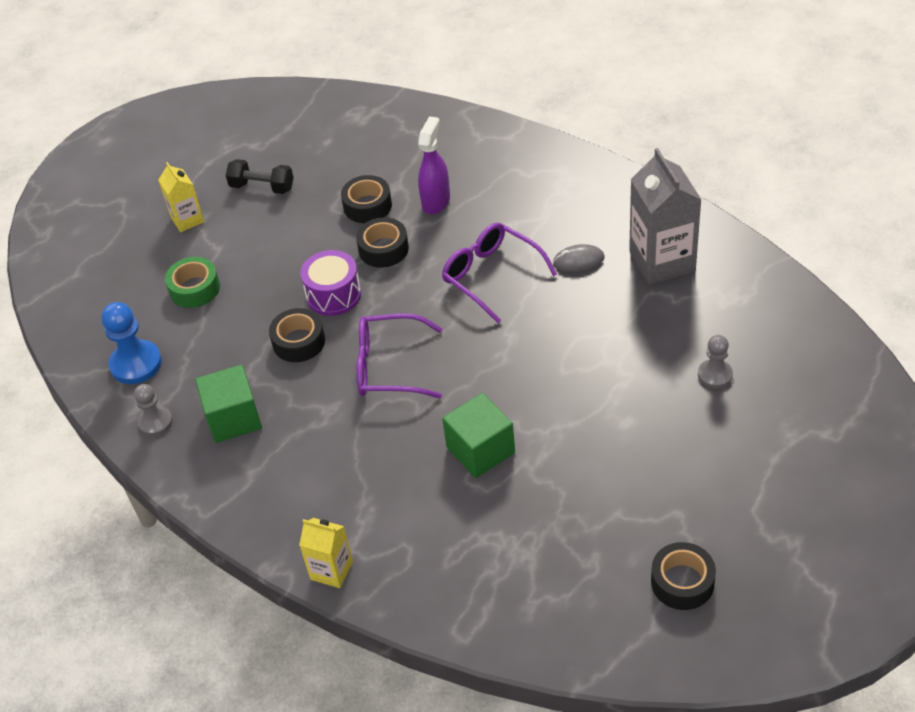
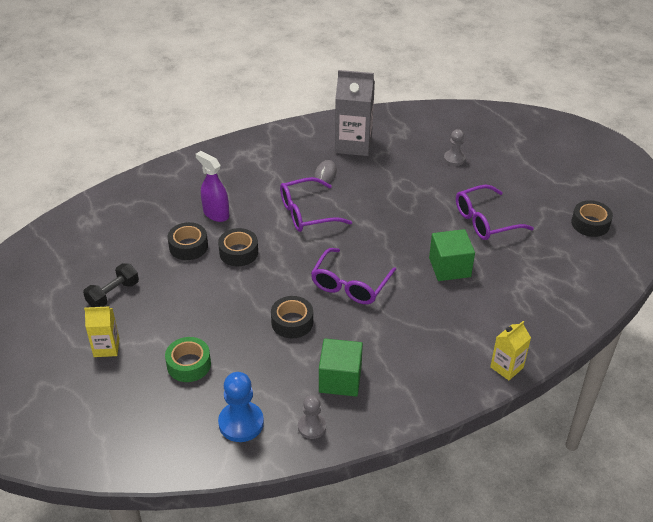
camera: 70 degrees left, 5 degrees down
purple drum [300,250,361,316] -> none
none -> purple glasses [456,185,534,240]

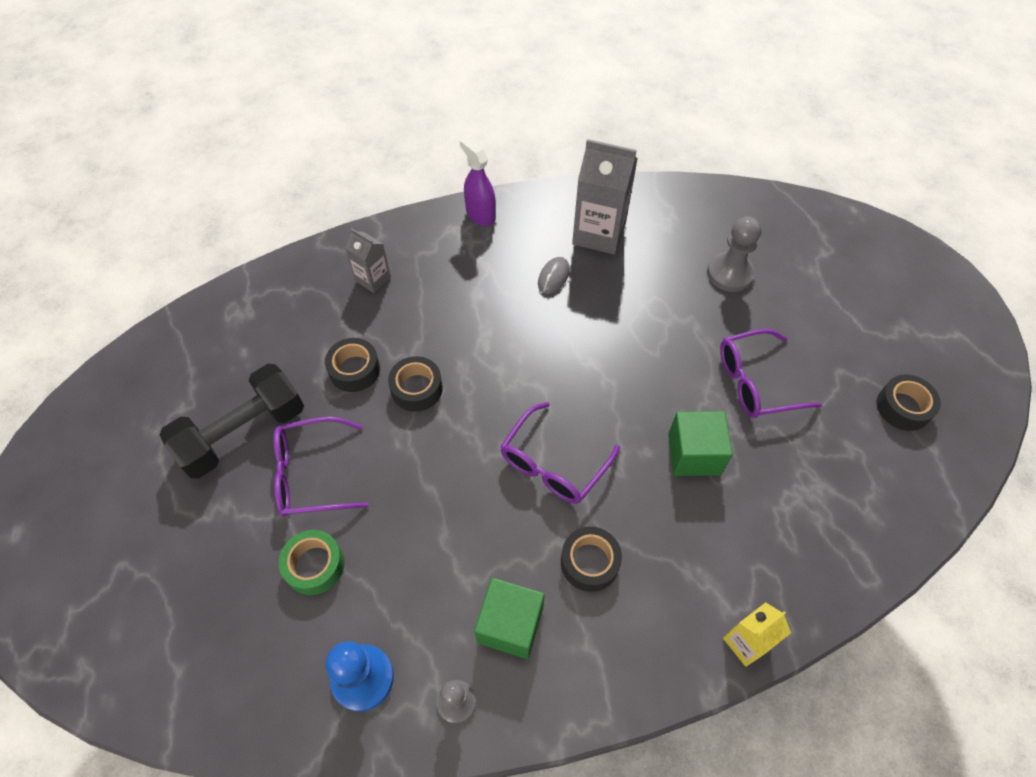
camera: 10 degrees right, 15 degrees up
black dumbbell [83,263,139,307] -> black dumbbell [160,364,304,479], size x1.78
yellow carton [84,306,120,357] -> none
purple spray bottle [196,151,229,222] -> purple spray bottle moved to [460,137,496,226]
black tape [271,296,313,338] -> black tape moved to [561,526,622,592]
purple glasses [280,177,352,232] -> purple glasses moved to [274,417,369,517]
grey pawn [444,129,466,166] -> grey pawn [707,217,761,292], size x1.59
none -> grey carton [345,228,391,293]

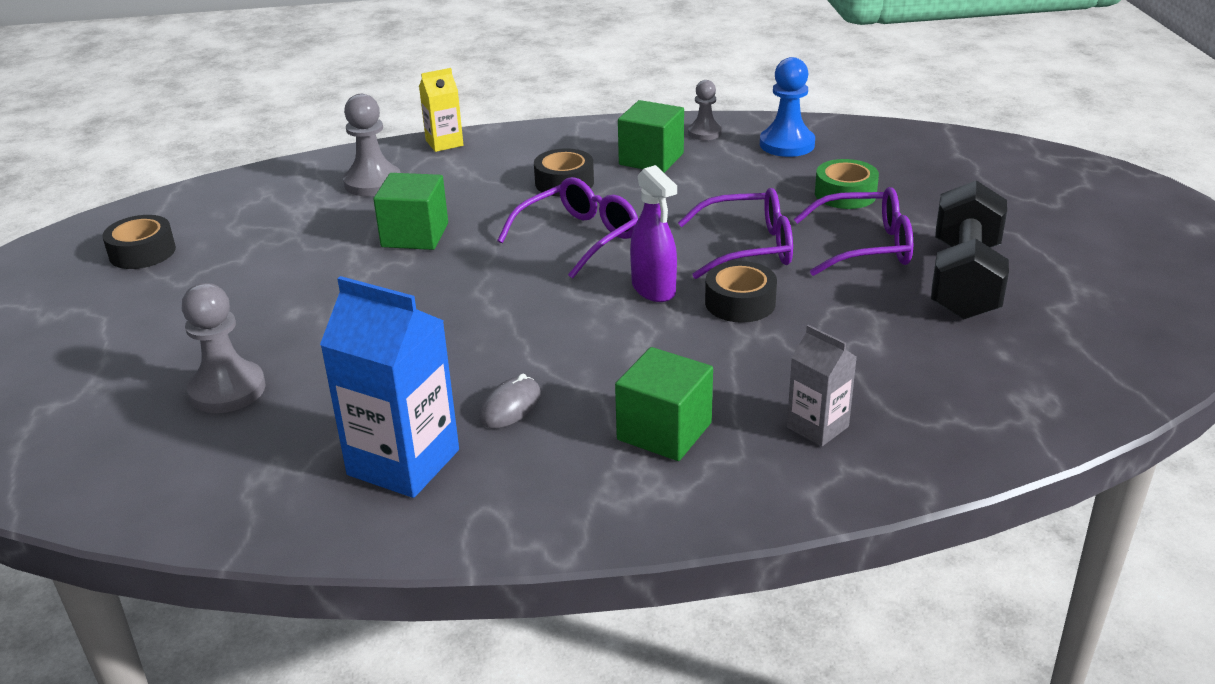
camera: 170 degrees left, 25 degrees down
black dumbbell [160,364,304,479] -> black dumbbell turned 45 degrees counterclockwise [931,180,1009,320]
black tape [325,338,380,392] -> none
purple spray bottle [460,137,496,226] -> purple spray bottle moved to [630,165,677,302]
grey carton [572,139,638,255] -> blue carton [320,276,459,498]
purple glasses [720,329,822,418] -> purple glasses moved to [678,188,793,279]
none -> grey pawn [343,94,401,196]
none -> green cube [615,347,713,461]

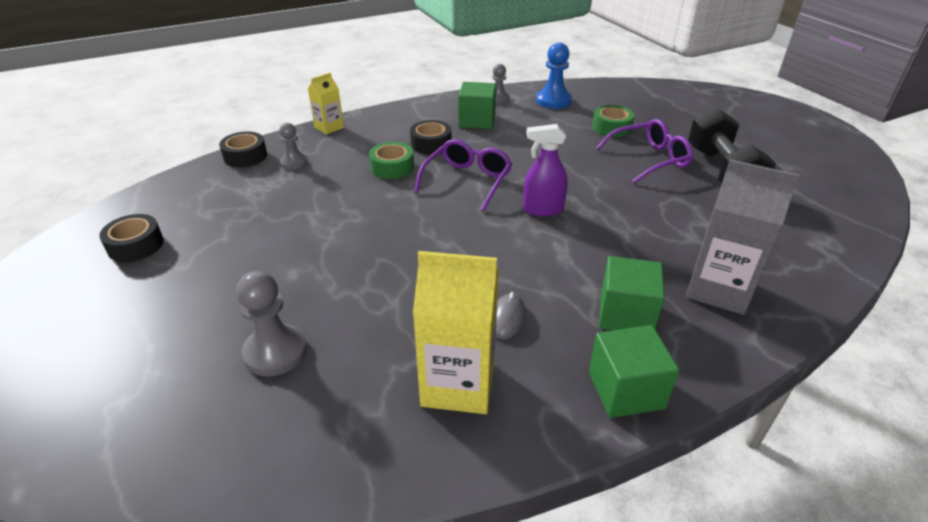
camera: 20 degrees left, 5 degrees up
blue carton [320,276,459,498] -> yellow carton [413,251,499,414]
grey pawn [343,94,401,196] -> grey pawn [279,123,308,170], size x0.63
green cube [373,173,448,250] -> green cube moved to [589,325,679,418]
purple spray bottle [630,165,677,302] -> purple spray bottle turned 135 degrees clockwise [523,124,568,217]
purple glasses [678,188,793,279] -> none
black tape [705,261,777,323] -> black tape moved to [219,131,267,167]
grey carton [787,325,857,446] -> grey carton [686,159,799,315], size x1.79
none -> green tape [369,142,414,179]

